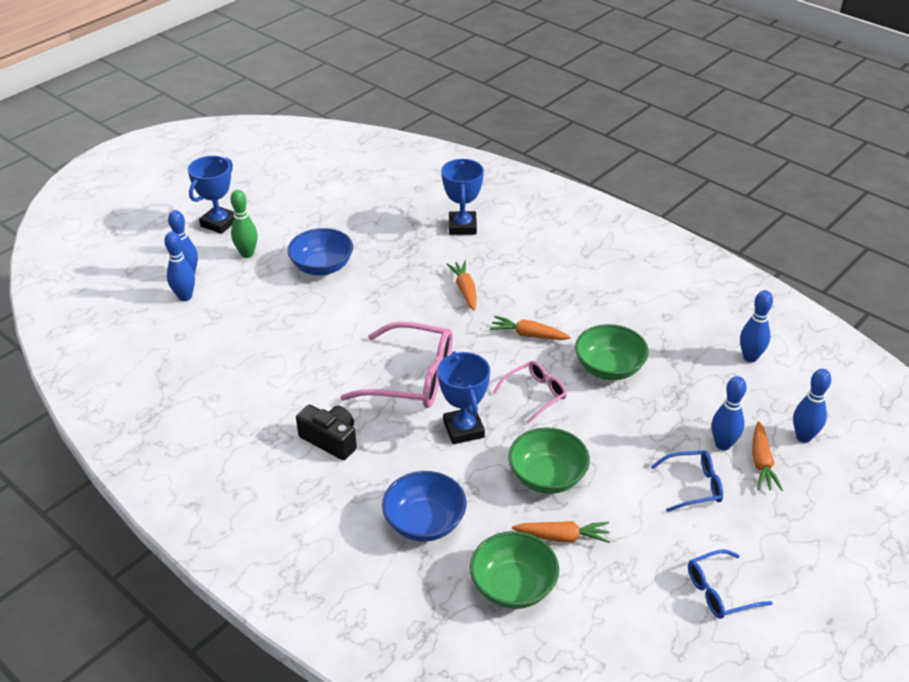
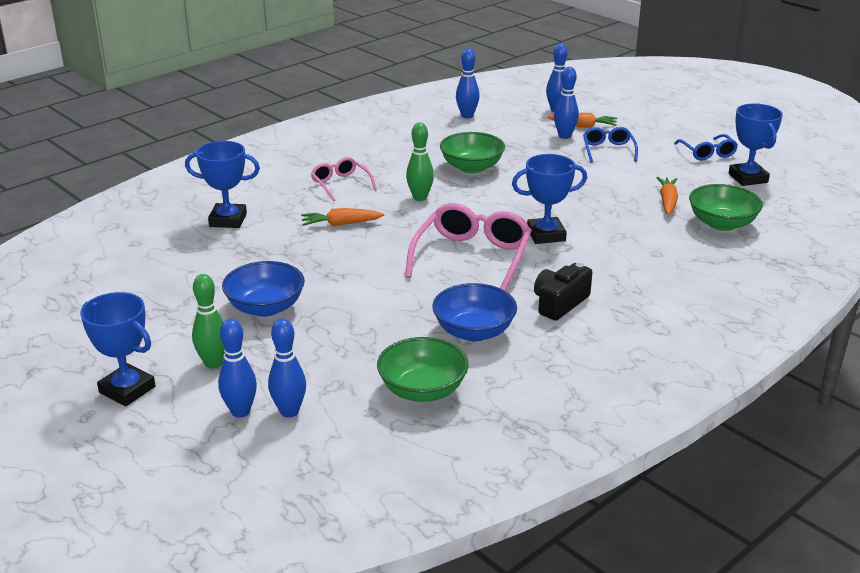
camera: 85 degrees left, 10 degrees down
blue bowl [382,471,467,542] -> blue bowl moved to [432,283,517,342]
orange carrot [490,316,571,340] -> green bowling pin [406,122,434,201]
pink glasses [493,361,567,424] -> pink glasses moved to [311,157,377,202]
green bowl [508,427,590,494] -> green bowl moved to [377,337,469,402]
none -> blue trophy [729,103,783,186]

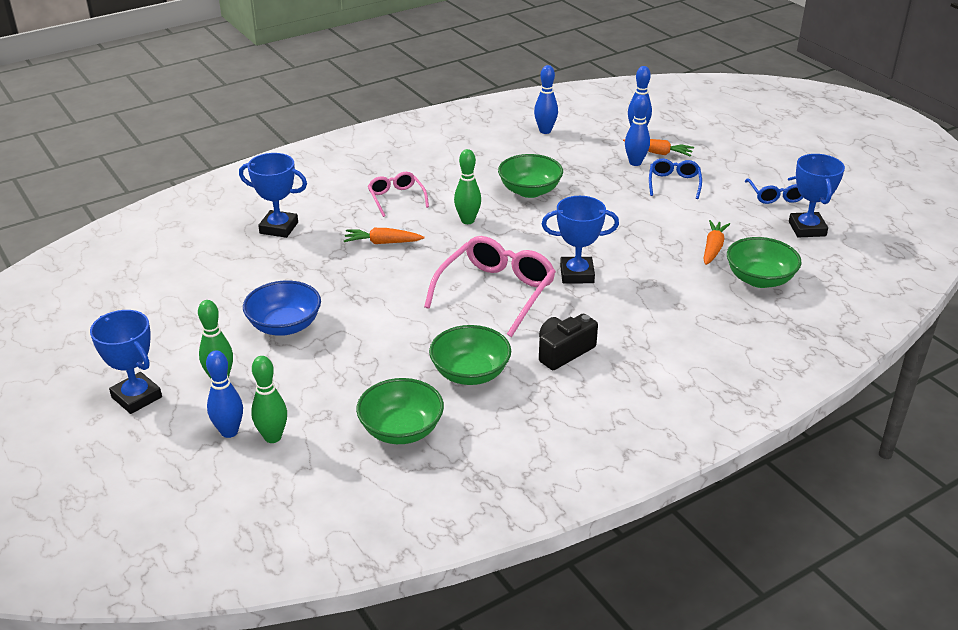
camera: 10 degrees right, 5 degrees up
blue bowling pin [268,319,306,418] -> green bowling pin [251,356,287,443]
blue bowl [432,283,517,342] -> green bowl [429,325,511,385]

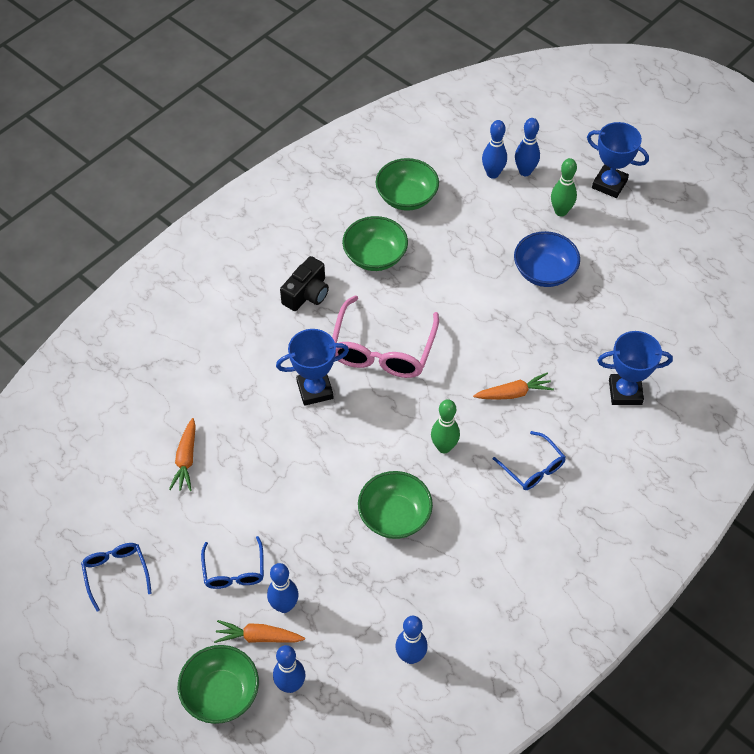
camera: 165 degrees right, 20 degrees up
green bowling pin [251,356,287,443] -> blue bowling pin [482,120,507,179]
pink glasses [368,172,429,217] -> blue glasses [493,431,566,490]
green bowl [727,237,801,288] -> green bowl moved to [178,645,259,724]
blue trophy [789,154,845,238] -> none

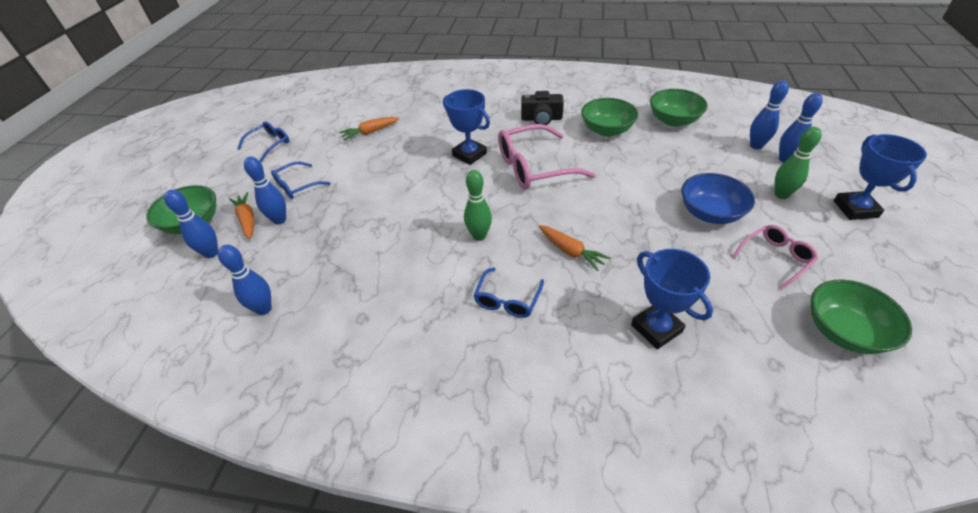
camera: 60 degrees right, 10 degrees down
green bowl [358,471,433,539] -> green bowl moved to [811,279,912,354]
none -> pink glasses [732,225,818,290]

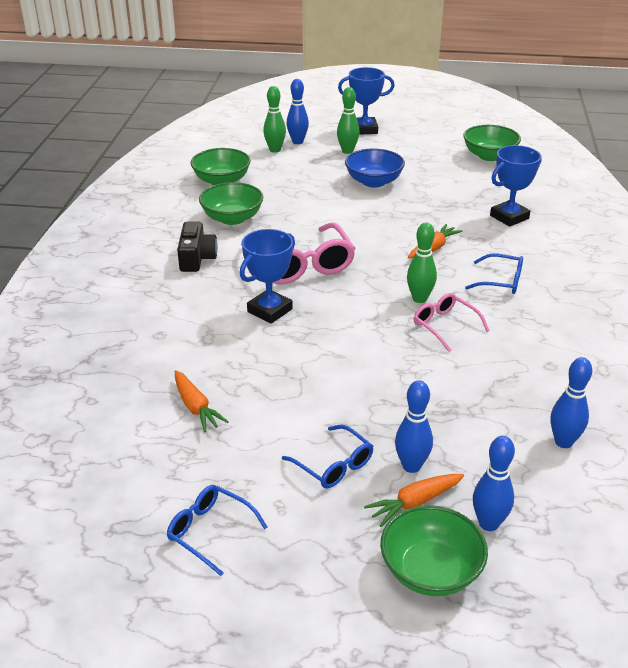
camera: 95 degrees left, 10 degrees down
pink glasses [732,225,818,290] -> pink glasses moved to [414,293,490,352]
blue bowling pin [750,80,789,149] -> green bowling pin [263,86,286,153]

